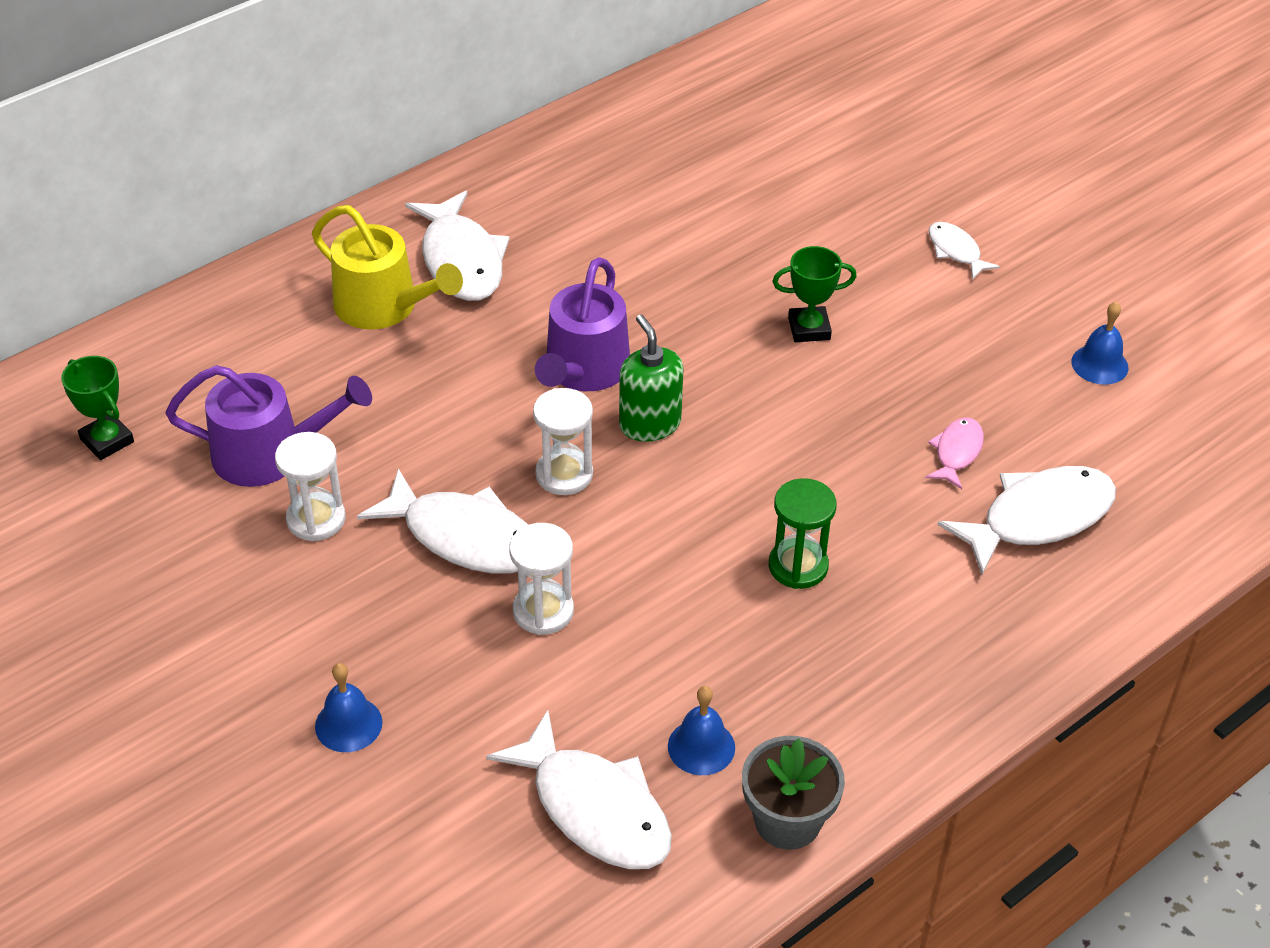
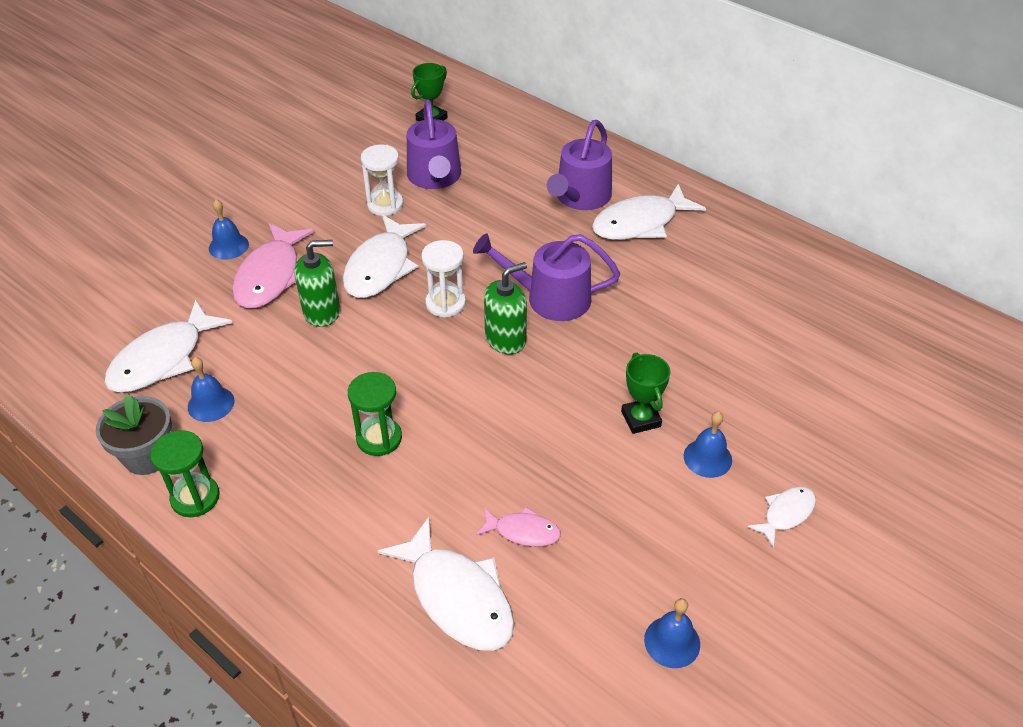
camera: 80 degrees right, 0 degrees up
yellow watering can [312,205,463,330] -> purple watering can [547,120,612,210]
white hourglass [509,523,574,635] -> green soap dispenser [295,240,340,327]
none -> green hourglass [150,430,220,517]
none -> pink fish [232,223,314,309]
none -> blue bell [684,412,732,478]

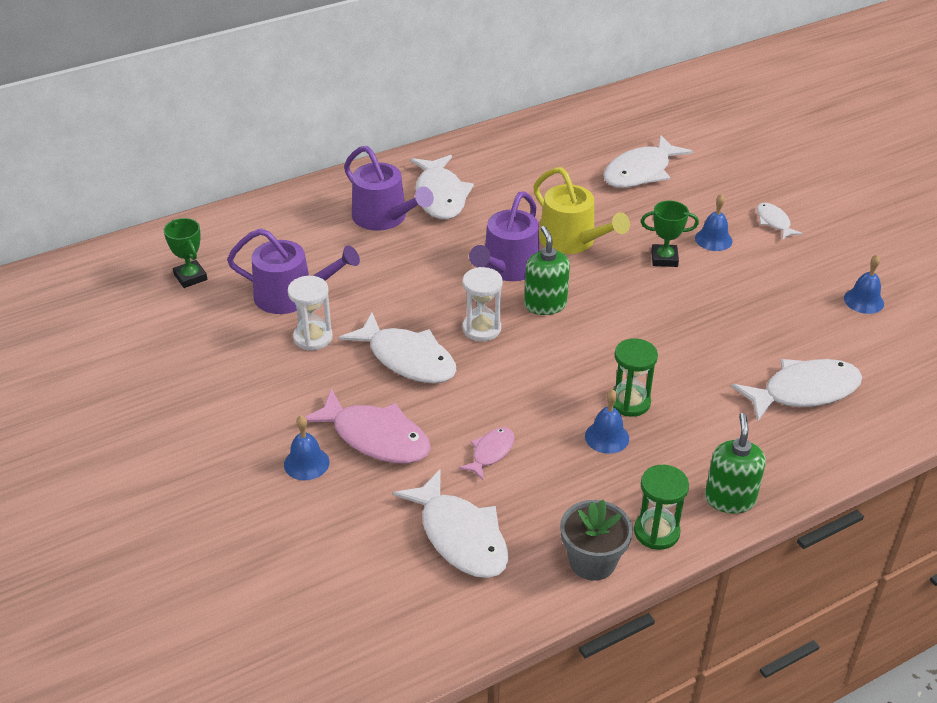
camera: 70 degrees left, 5 degrees down
blue bell [188,357,234,422] -> blue bell moved to [585,390,629,454]
green soap dispenser [295,240,340,327] -> green soap dispenser moved to [705,413,766,514]
pink fish [476,507,561,547] -> pink fish moved to [458,427,514,480]
none -> yellow watering can [533,167,630,254]
none -> white fish [603,135,693,188]

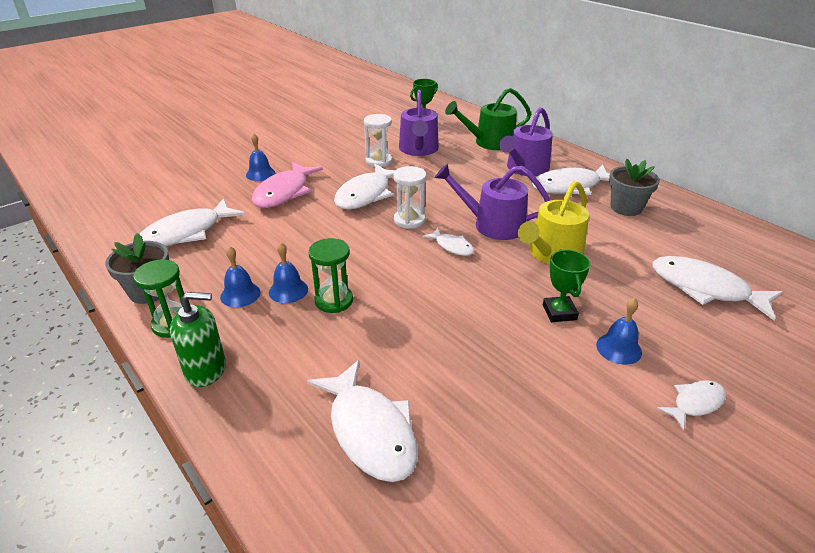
camera: 80 degrees right, 5 degrees down
pink fish [458,427,514,480] -> none
green soap dispenser [524,226,570,315] -> white fish [423,228,474,256]
blue bell [844,254,884,314] -> blue bell moved to [220,246,261,307]
none -> green watering can [445,88,531,150]
none -> grey flower pot [609,159,660,216]

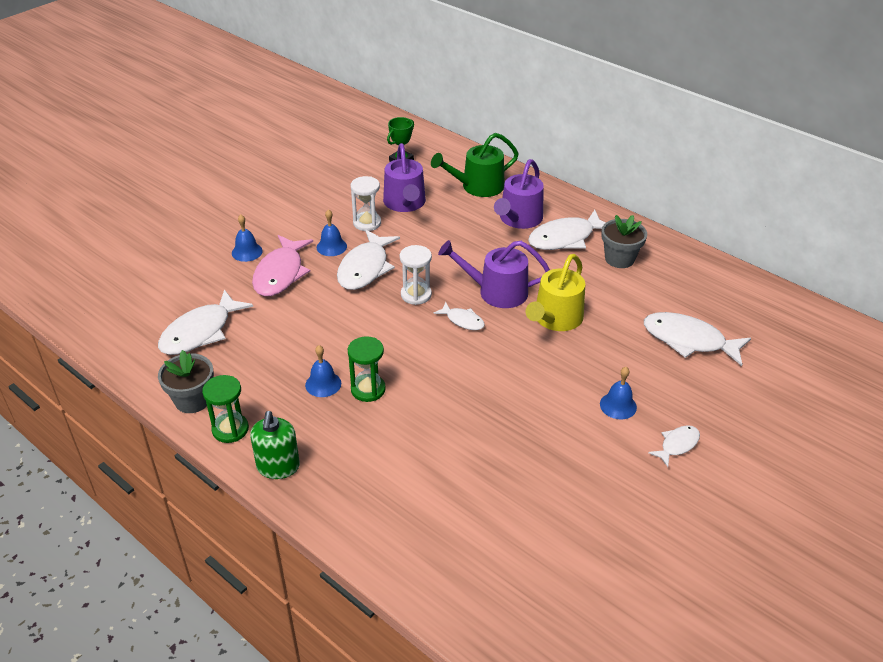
camera: 10 degrees left, 5 degrees up
green soap dispenser [170,292,226,387] -> green soap dispenser turned 105 degrees clockwise [250,411,300,479]
blue bell [220,246,261,307] -> blue bell moved to [317,209,347,256]
white fish [307,360,418,482] -> none
green trophy [543,250,591,322] -> none

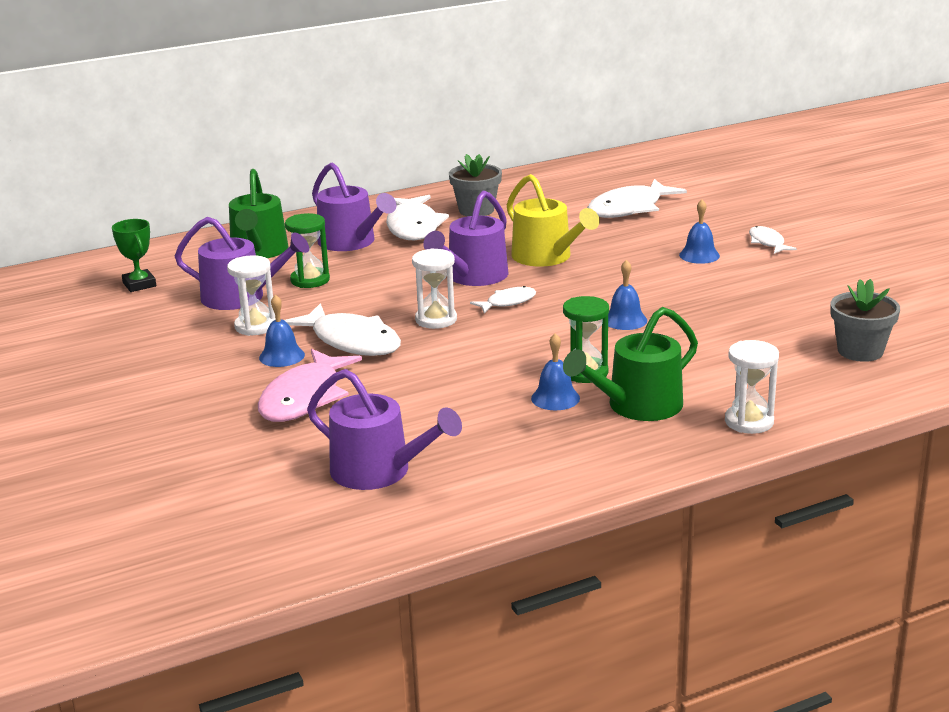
camera: 65 degrees left, 15 degrees down
white fish [158,289,253,355] -> purple watering can [307,369,462,490]
grey flower pot [158,350,214,413] -> grey flower pot moved to [831,279,900,362]
green hourglass [202,375,249,443] -> green hourglass moved to [285,213,330,288]
blue bell [232,215,263,262] -> blue bell moved to [608,260,647,330]
green soap dispenser [250,411,300,479] -> none
pink fish [252,235,313,296] -> pink fish turned 75 degrees clockwise [258,349,362,422]
none -> green watering can [563,307,698,421]
none -> white hourglass [725,340,779,434]

